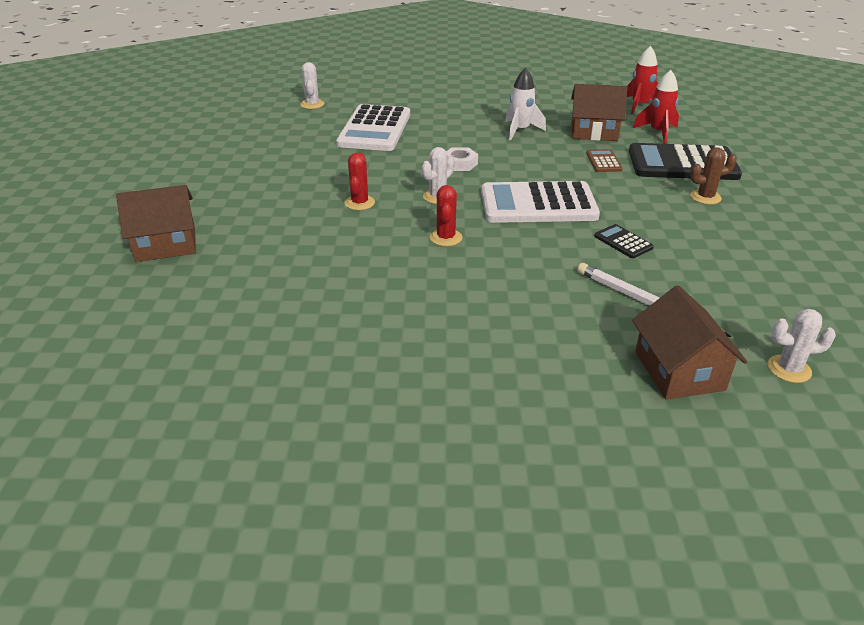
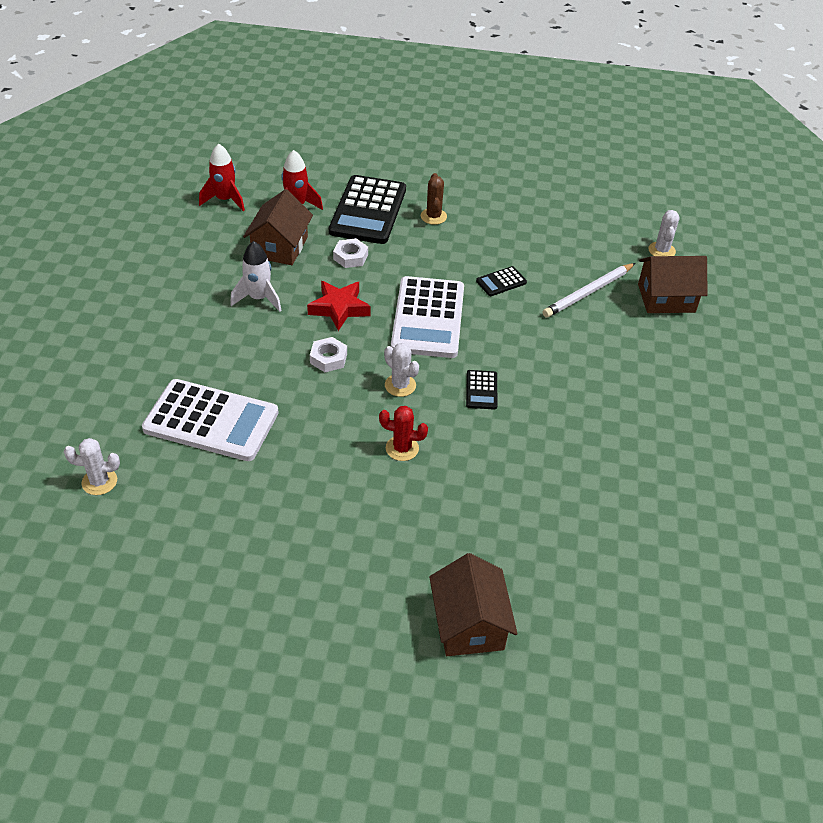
camera: 85 degrees left, 10 degrees up
red cactus [430,185,462,246] -> black calculator [466,370,498,410]
brown calculator [586,149,623,172] -> white nut [333,238,368,268]
none -> red star [307,281,371,331]

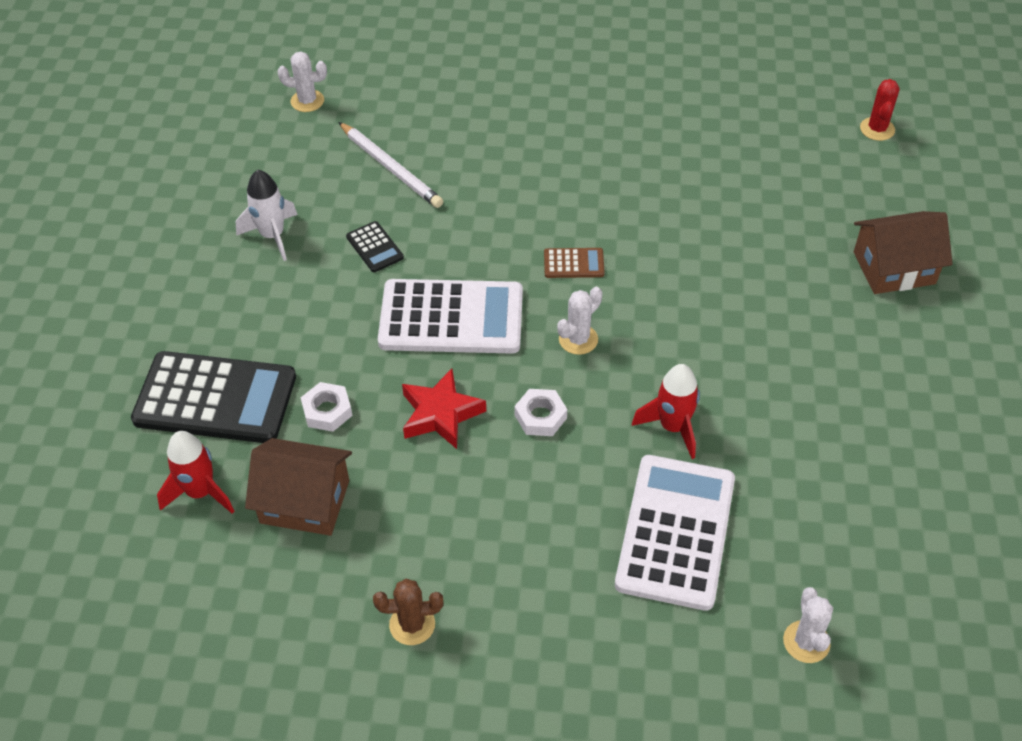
camera: 90 degrees left, 5 degrees up
red rocket [199,143,245,211] -> red rocket moved to [632,364,700,459]
white rocket [230,241,282,312] -> white rocket moved to [236,170,298,261]
red cactus [379,406,428,461] -> red cactus moved to [860,79,900,141]
brown cactus [421,173,447,225] -> brown cactus moved to [373,579,443,645]
black calculator [466,370,498,410] -> brown calculator [544,248,605,278]
brown house [638,256,708,313] -> none

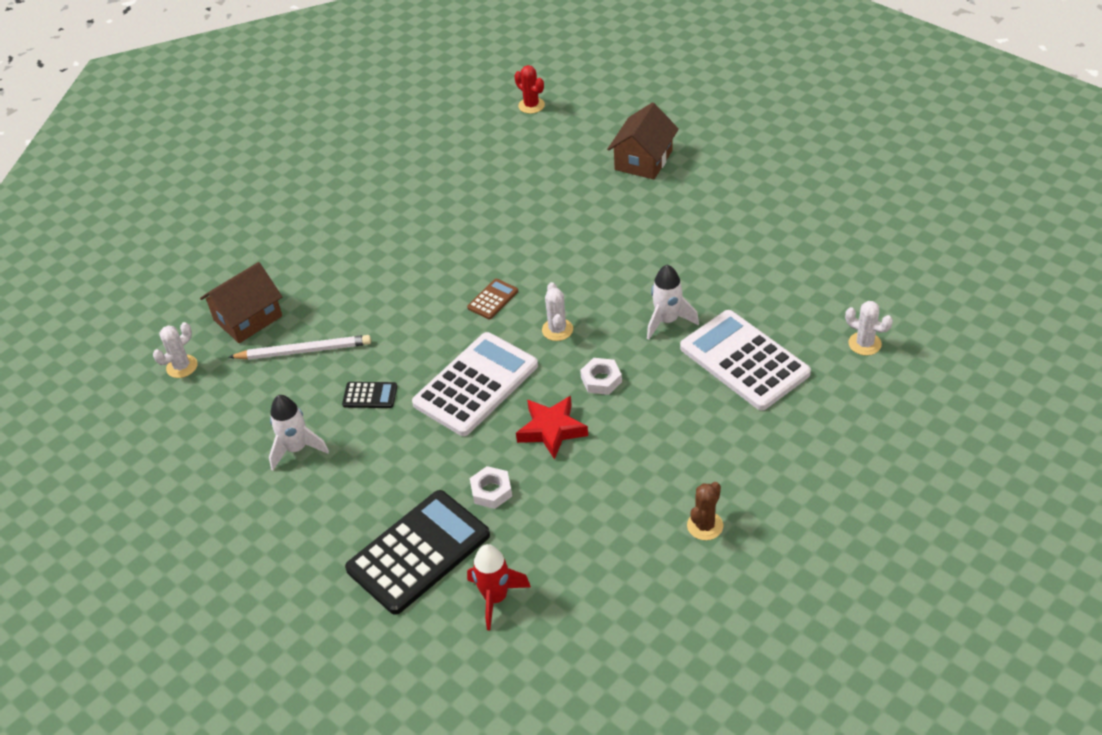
camera: 50 degrees left, 5 degrees down
brown house [245,438,352,536] -> brown house moved to [200,262,282,343]
red rocket [632,364,700,459] -> white rocket [647,264,699,340]

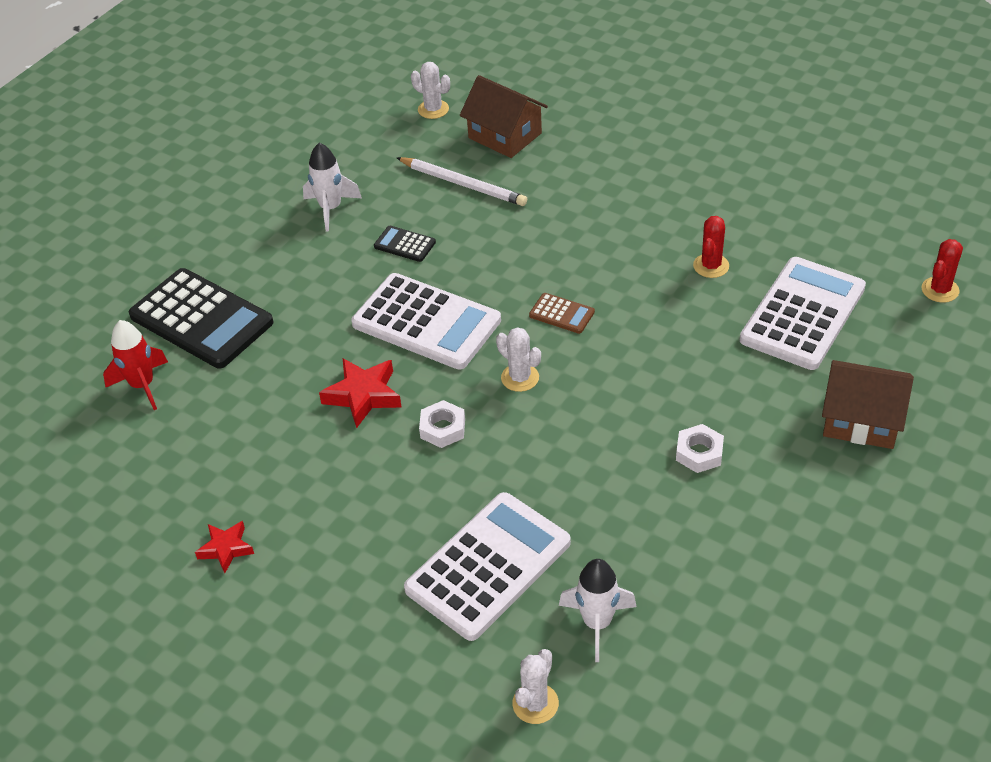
camera: 80 degrees right, 0 degrees up
white pencil [229,335,371,360] -> white pencil turned 45 degrees counterclockwise [396,157,527,206]
black calculator [342,382,397,408] -> black calculator turned 120 degrees clockwise [374,226,436,262]
white nut [470,466,512,509] -> white nut moved to [676,424,724,473]
white cactus [542,282,573,341] -> white cactus turned 60 degrees clockwise [496,327,541,392]
white rocket [647,264,699,340] -> white rocket moved to [559,559,636,662]
brown cactus [687,482,723,540] -> red star [195,521,254,573]
none -> red cactus [693,216,729,278]
none -> white calculator [740,257,866,370]

